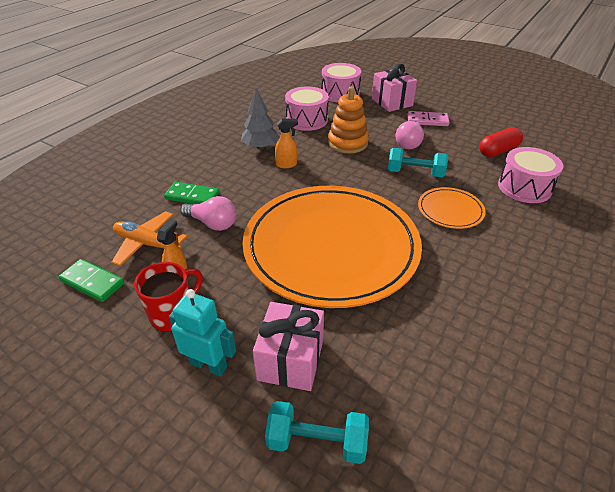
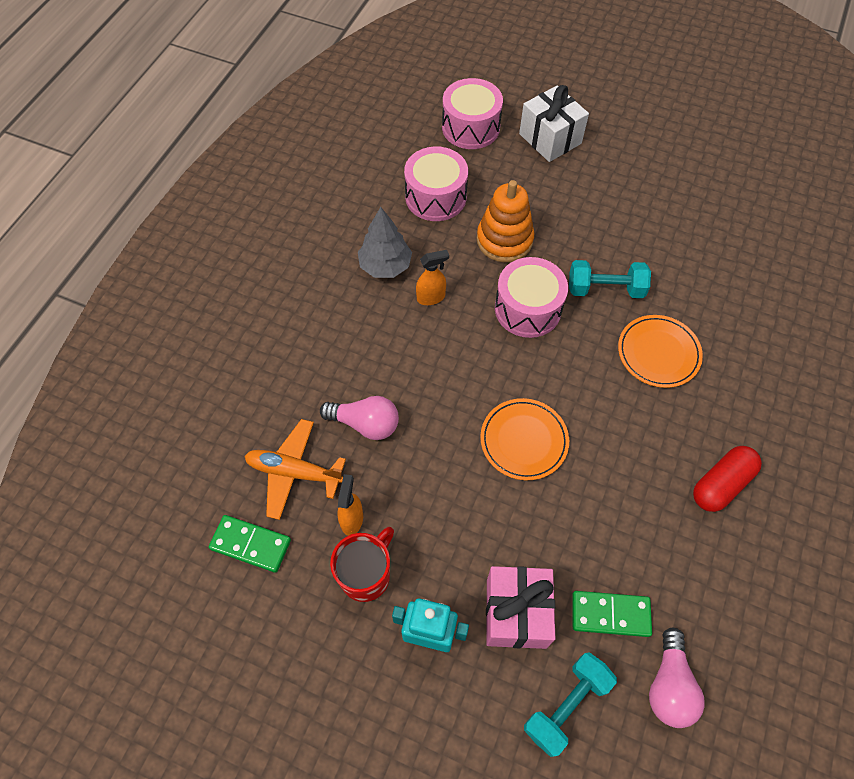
camera: 10 degrees left, 20 degrees up
green domino [164,182,219,204] -> green domino moved to [572,591,652,637]
orange plate [242,186,422,308] -> orange plate [480,398,569,480], size x0.41
turquoise dumbbell [265,401,369,464] -> turquoise dumbbell turned 45 degrees counterclockwise [524,652,617,757]
pink gift [372,64,417,112] -> white gift [519,85,589,162]
pink light bulb [395,121,424,149] -> pink light bulb moved to [649,628,705,728]
pink domino [408,111,450,126] -> none
red capsule [479,127,523,157] -> red capsule moved to [693,446,762,512]
pink drum [498,147,563,203] -> pink drum moved to [495,257,568,338]

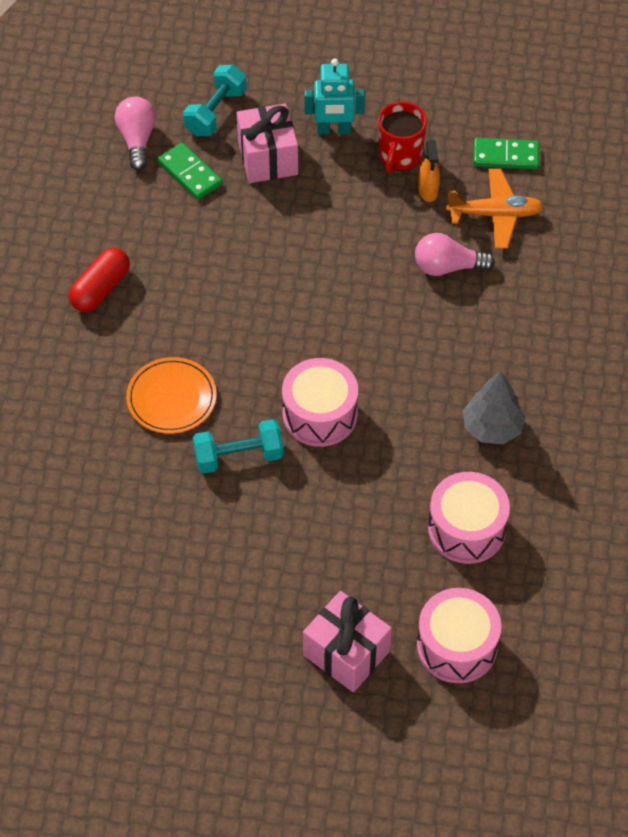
camera: 165 degrees right, 5 degrees down
orange spray bottle [416,250,449,305] -> none
orange stacking toy [477,180,534,262] -> none
orange plate [480,398,569,480] -> none
white gift [519,85,589,162] -> pink gift [303,591,392,692]
green domino [572,591,652,637] -> green domino turned 60 degrees clockwise [158,142,222,200]

